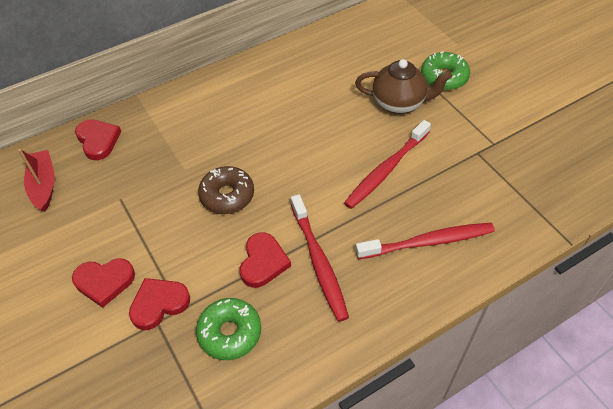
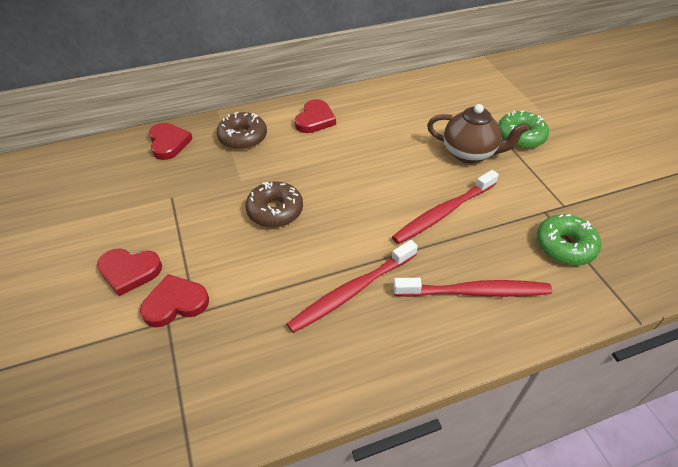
camera: 10 degrees right, 5 degrees down
red boat [18,149,55,211] -> none
green donut [196,298,261,360] -> green donut moved to [536,214,601,265]
red heart [240,232,291,288] -> red heart moved to [295,99,336,133]
red toothbrush [291,194,349,322] -> red toothbrush turned 60 degrees clockwise [287,240,418,333]
none -> brown donut [217,112,267,150]

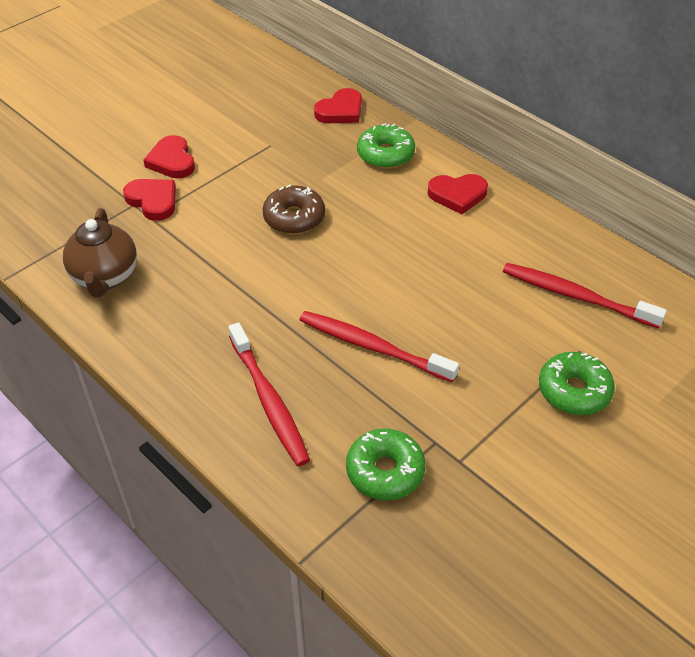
camera: 65 degrees right, 0 degrees up
brown donut [217,112,267,150] -> green donut [357,123,415,169]
red toothbrush [287,240,418,333] -> red toothbrush moved to [503,263,667,328]
brown teapot [427,104,529,163] -> brown teapot moved to [63,208,137,298]

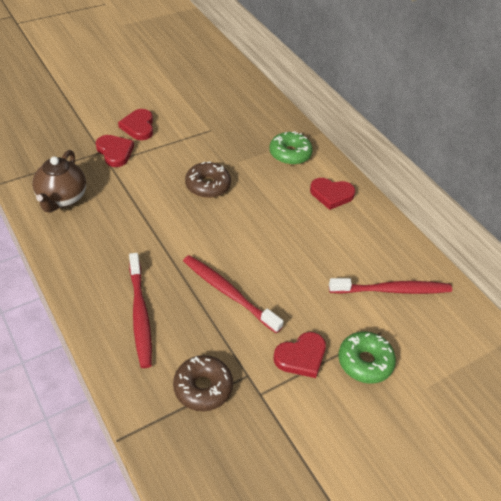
camera: 10 degrees right, 0 degrees up
red heart [314,88,362,123] -> red heart moved to [273,332,326,378]
green donut [346,429,426,500] -> brown donut [173,355,233,411]
red toothbrush [503,263,667,328] -> red toothbrush turned 135 degrees clockwise [329,278,452,294]

